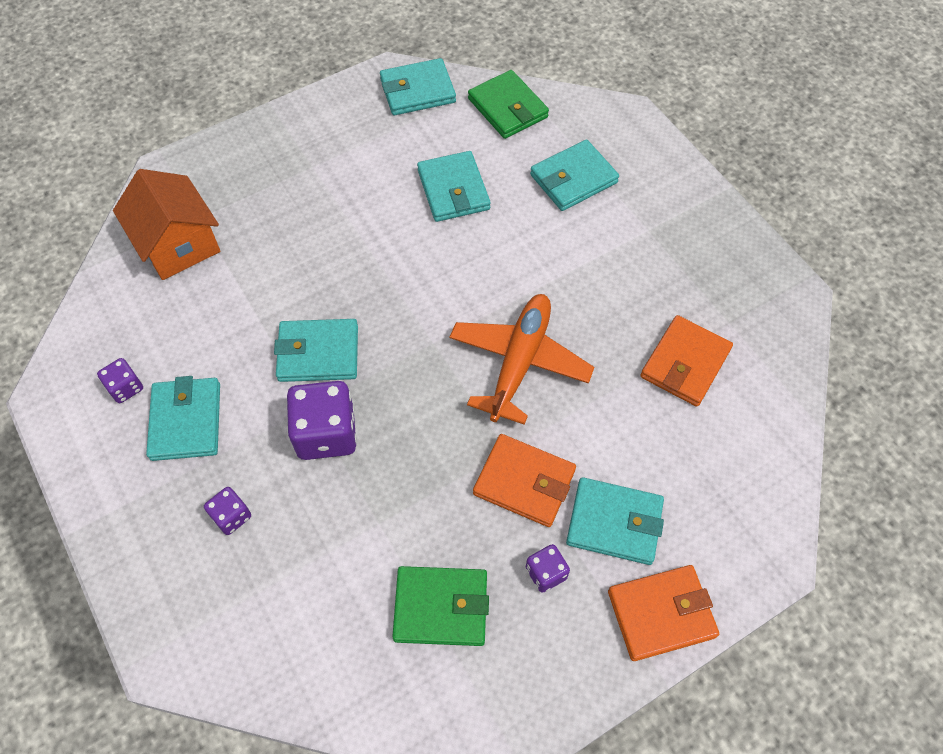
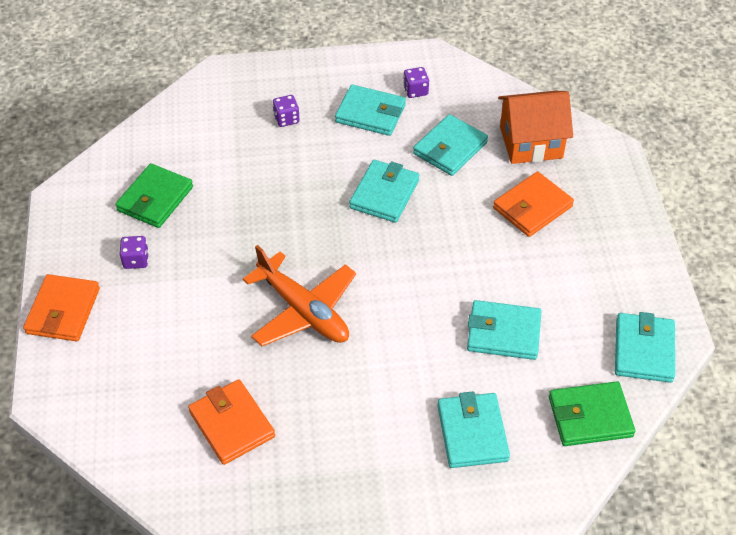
camera: 115 degrees right, 10 degrees down
purple dice [287,381,357,460] -> none
orange wallet [473,434,576,527] -> orange wallet moved to [493,172,574,237]
turquoise wallet [566,477,664,565] -> turquoise wallet moved to [413,114,488,176]

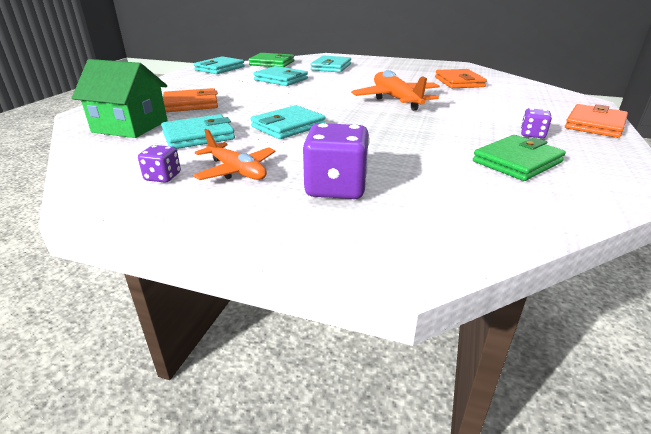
camera: 155 degrees left, 20 degrees down
purple dice [273,95,300,127] -> purple dice [302,123,369,199], size x1.92
turquoise wallet [335,85,406,136] -> orange plane [193,129,276,180]
orange house [498,91,573,164] -> green house [72,59,167,138]

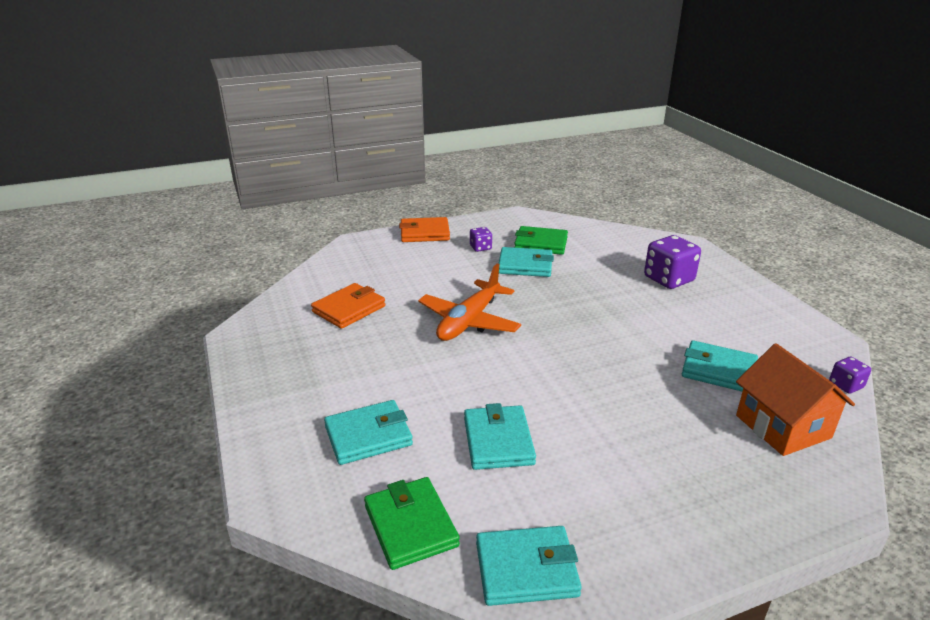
camera: 130 degrees left, 0 degrees up
green house [72,59,167,138] -> orange house [736,343,855,456]
purple dice [138,145,181,183] -> purple dice moved to [829,357,871,394]
orange wallet [163,88,218,112] -> none
orange plane [193,129,276,180] -> none
turquoise wallet [251,105,326,139] -> turquoise wallet moved to [498,247,554,277]

